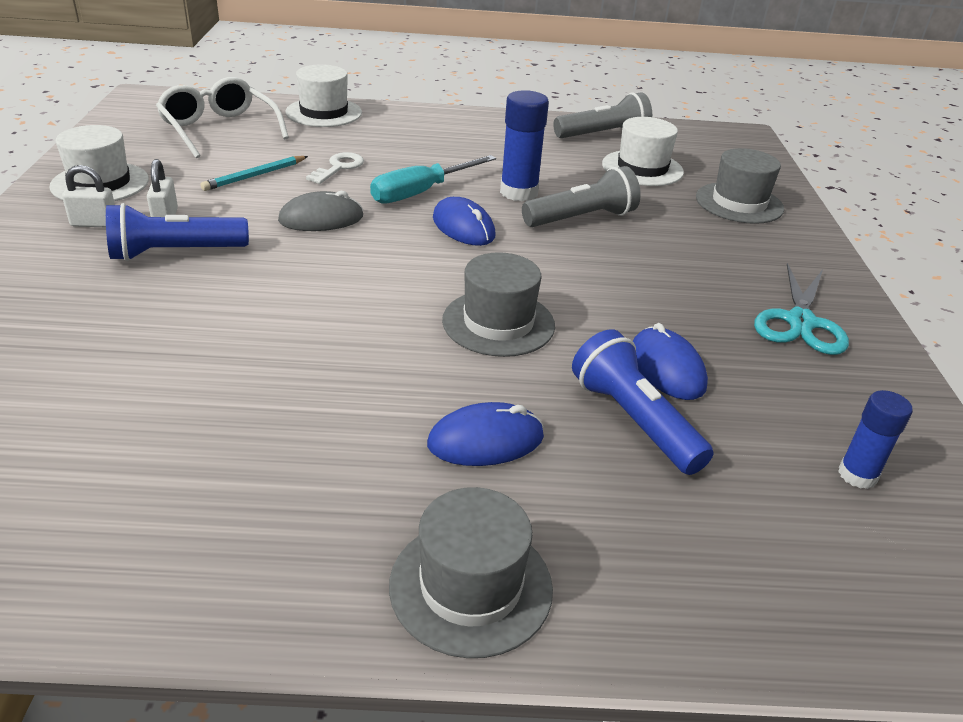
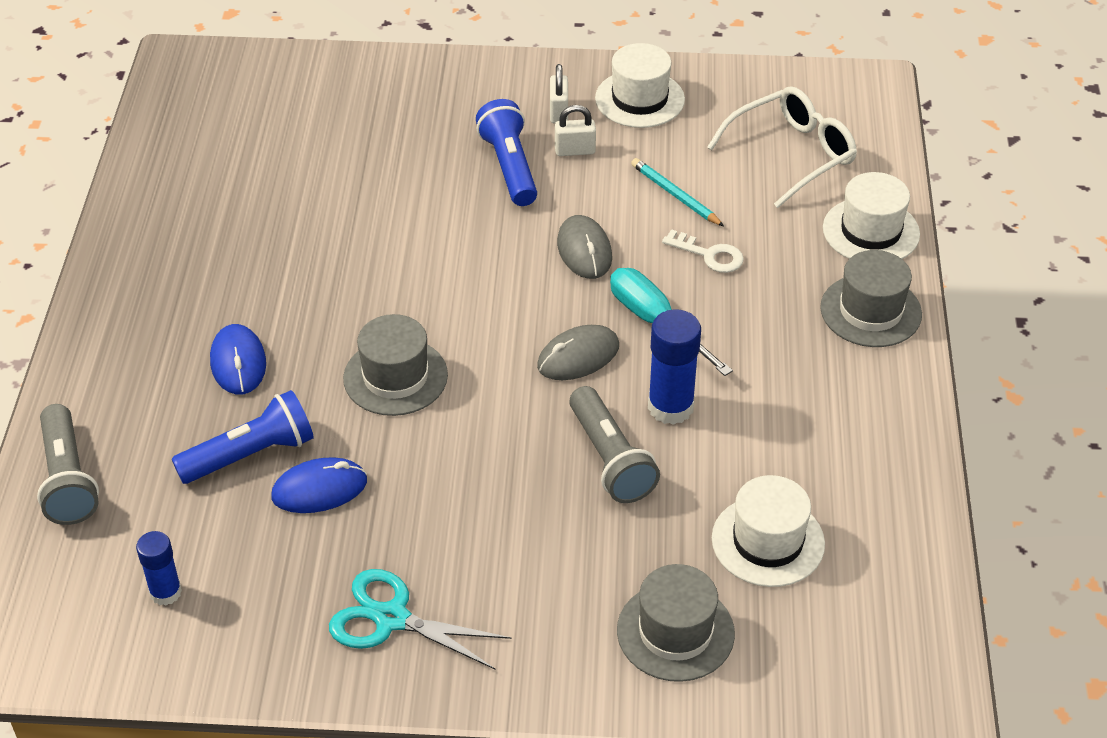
camera: 95 degrees right, 10 degrees up
grey hat [389,487,553,658] -> grey hat moved to [820,250,922,347]
blue mouse [433,197,496,246] -> grey mouse [537,325,619,380]
grey flashlight [553,93,652,138] -> grey flashlight moved to [37,404,99,525]

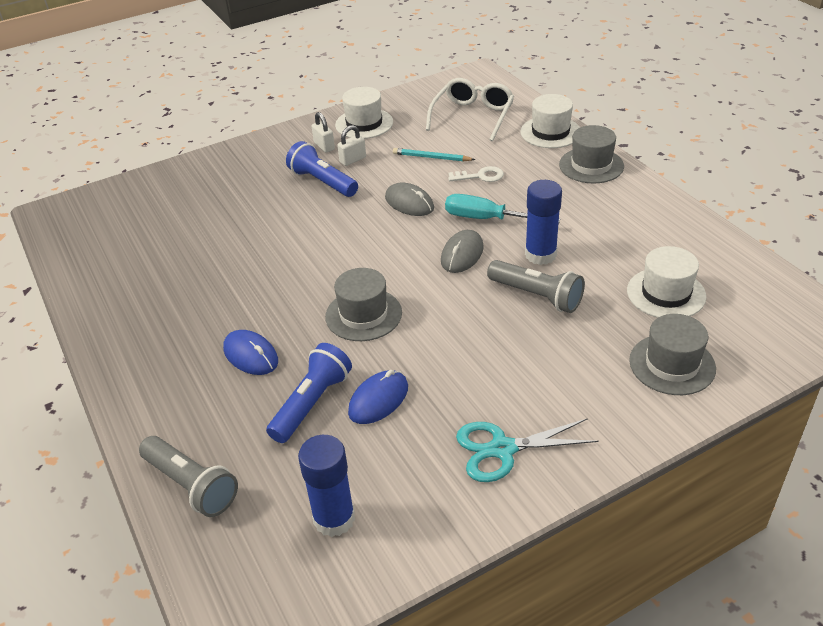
camera: 30 degrees left, 5 degrees down
blue glue stick [136,531,182,606] -> blue glue stick [298,435,355,537], size x1.59

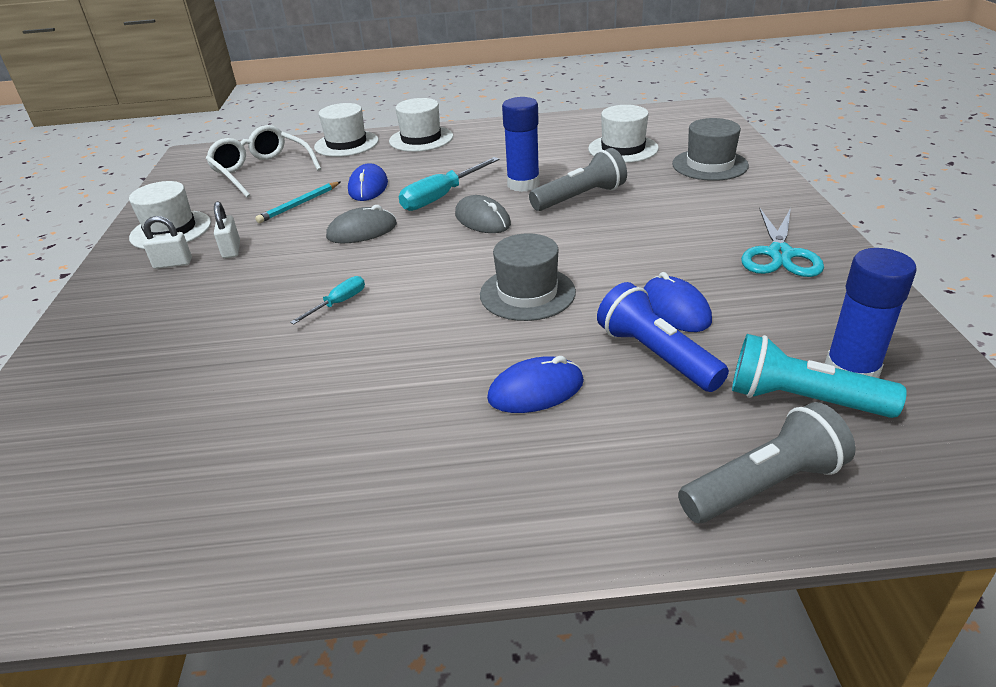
camera: 65 degrees left, 5 degrees down
blue flashlight [286,141,358,197] -> none
white key [448,166,504,182] -> blue mouse [348,163,388,201]
grey hat [559,125,624,183] -> white hat [389,98,453,152]
none -> turquoise screwdriver [290,276,365,324]
none -> turquoise flashlight [732,334,907,418]

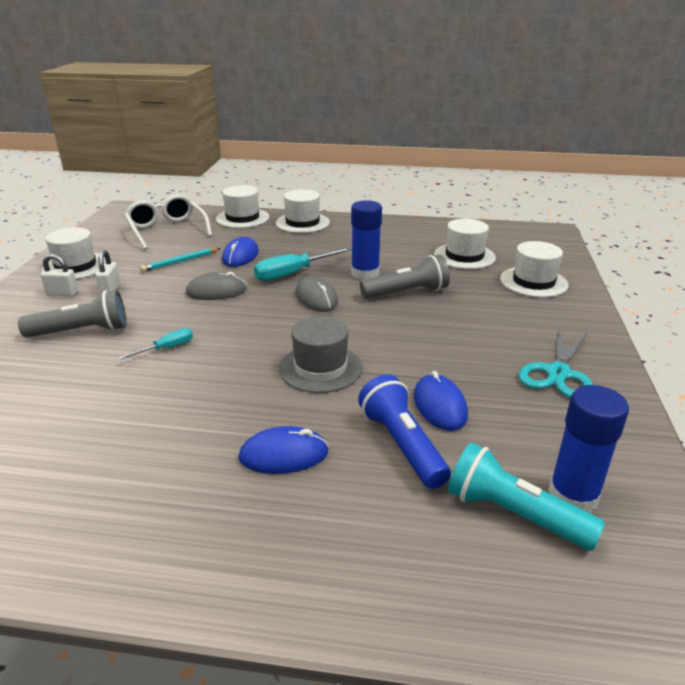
camera: 10 degrees right, 5 degrees down
grey hat [672,118,749,181] -> white hat [500,241,569,298]
grey flashlight [678,402,856,523] -> grey flashlight moved to [18,290,127,337]

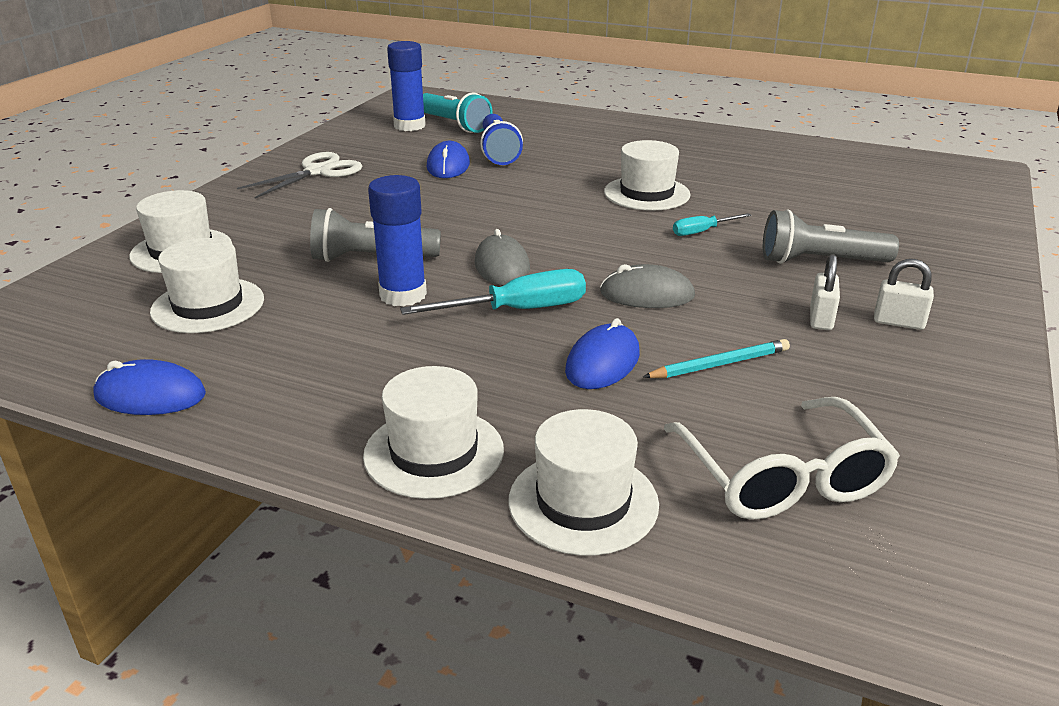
camera: 165 degrees left, 0 degrees up
white hat [42,228,106,279] -> white hat moved to [604,140,690,211]
blue mouse [238,426,329,474] -> blue mouse moved to [93,359,206,415]
grey hat [279,316,363,393] -> none
turquoise scissors [518,329,593,398] -> white scissors [237,152,362,199]

